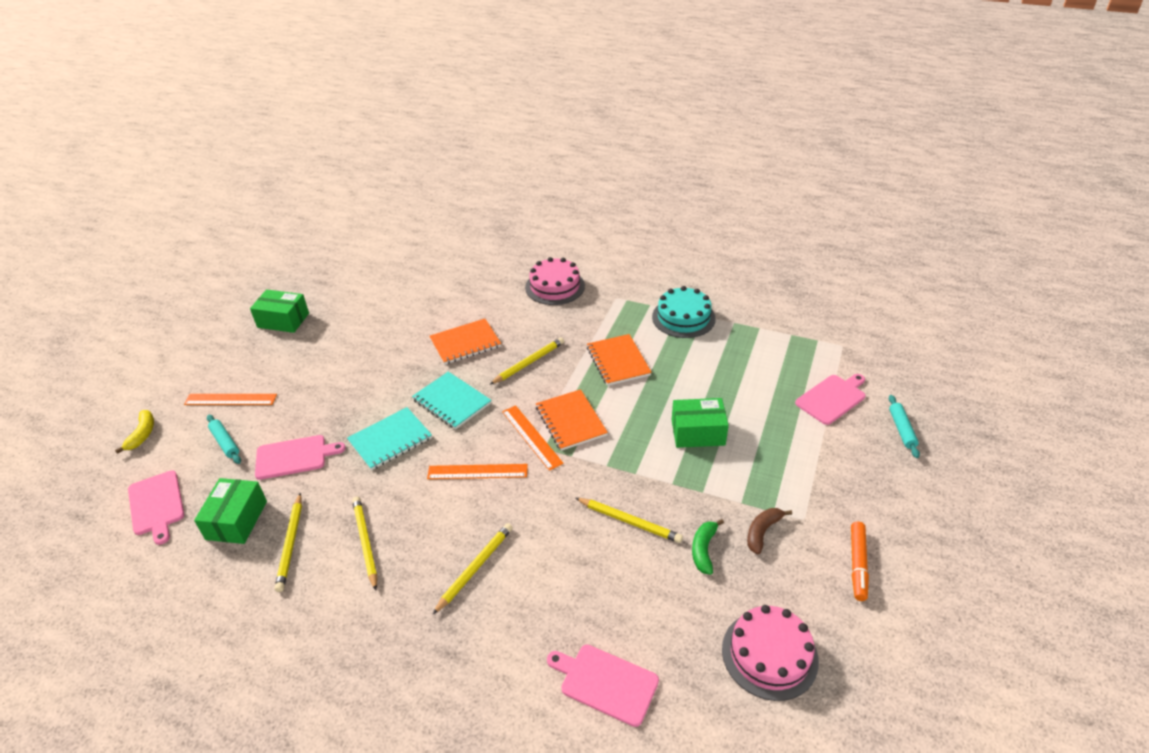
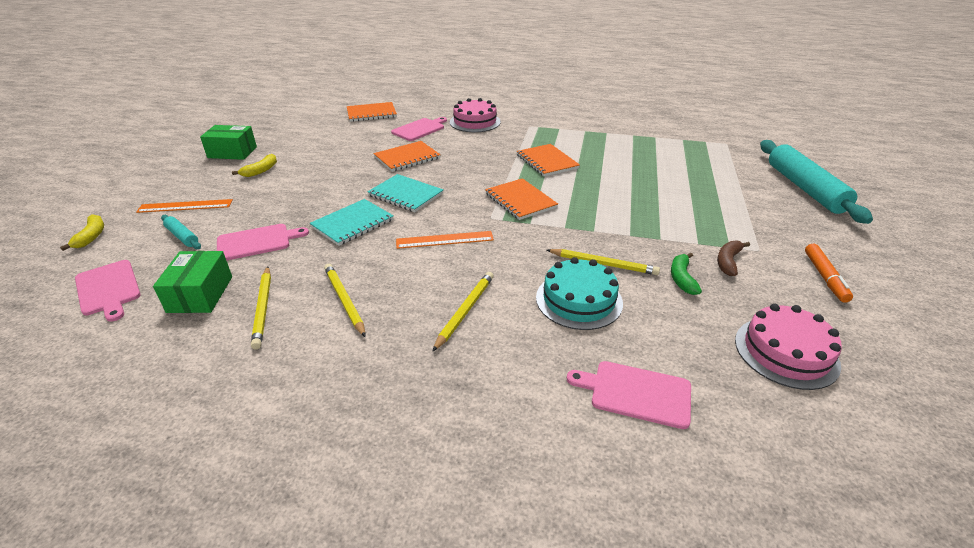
camera: 10 degrees left, 5 degrees down
yellow pencil [490,337,564,384] -> none
orange ruler [502,405,564,471] -> none
turquoise cake [652,286,716,338] -> turquoise cake moved to [536,257,623,330]
green box [672,398,729,448] -> none
pink cutting board [795,374,866,425] -> pink cutting board moved to [391,117,447,141]
turquoise rolling pin [889,395,920,458] -> turquoise rolling pin [760,140,873,224], size x2.26
none -> yellow banana [232,154,277,177]
none -> orange notebook [347,102,397,122]

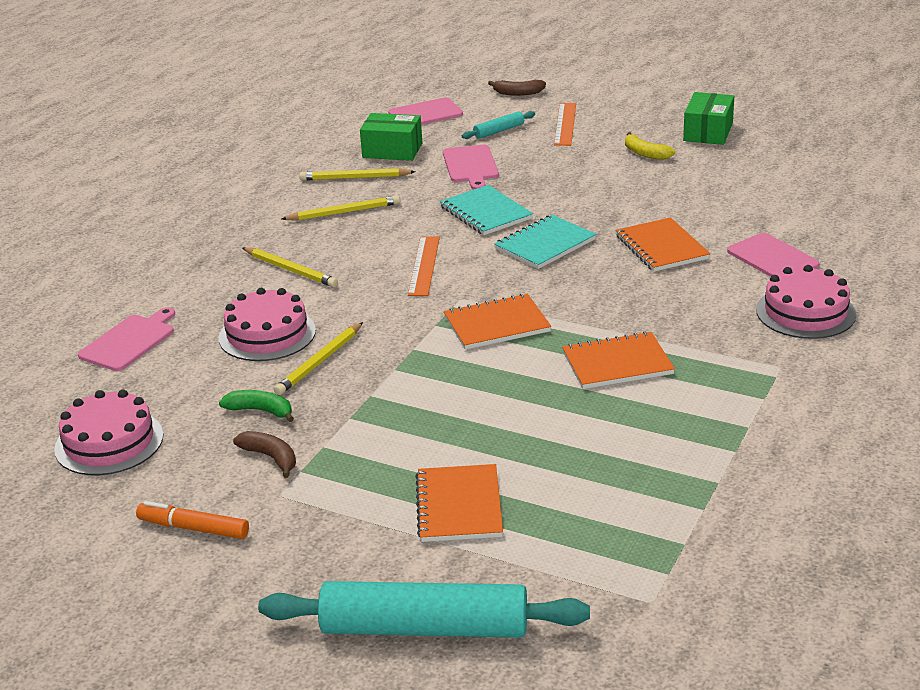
camera: 105 degrees right, 5 degrees down
yellow banana [60,214,104,251] -> brown banana [488,80,546,96]
orange notebook [347,102,397,122] -> orange notebook moved to [415,464,503,542]
turquoise cake [536,257,623,330] -> pink cake [219,288,316,361]

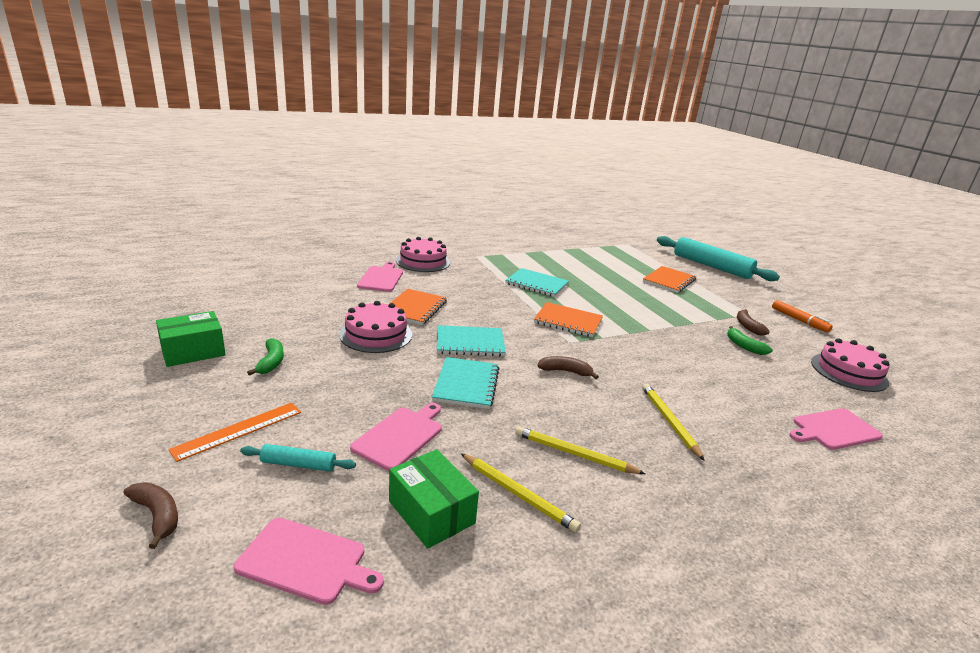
camera: 145 degrees left, 5 degrees down
pink cake [219,288,316,361] -> pink cake moved to [339,301,412,353]
yellow pencil [274,322,363,395] -> none
orange ruler [408,236,440,296] -> brown banana [538,356,599,379]
orange notebook [562,331,675,389] -> turquoise notebook [505,268,569,297]
yellow banana [625,132,675,160] -> green banana [247,338,284,376]

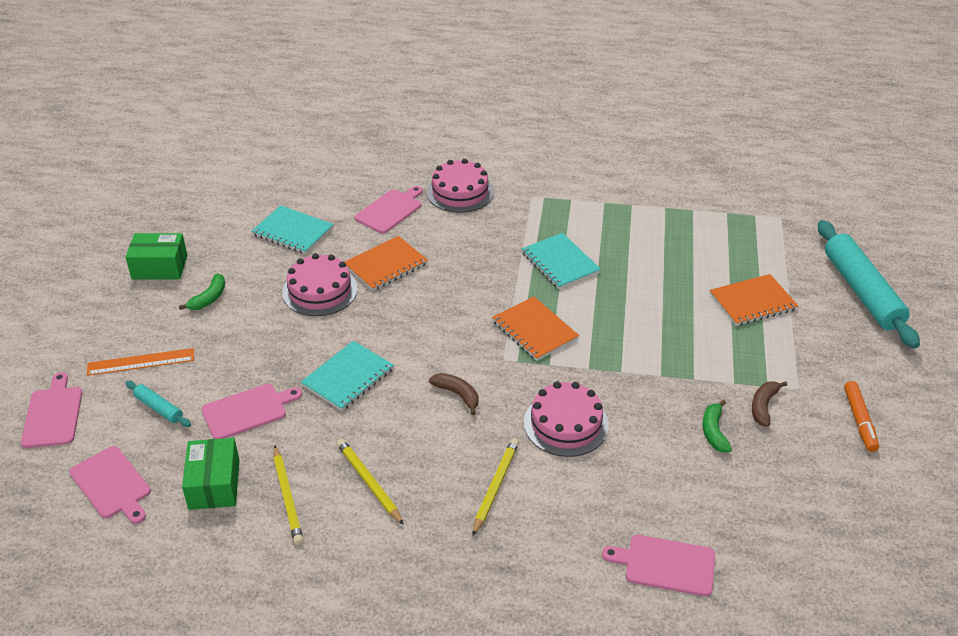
camera: 35 degrees right, 15 degrees up
brown banana [124,482,178,549] -> pink cutting board [21,372,82,448]
turquoise notebook [437,325,506,357] -> turquoise notebook moved to [252,205,334,254]
pink cake [811,338,889,392] -> pink cake moved to [524,382,609,457]

